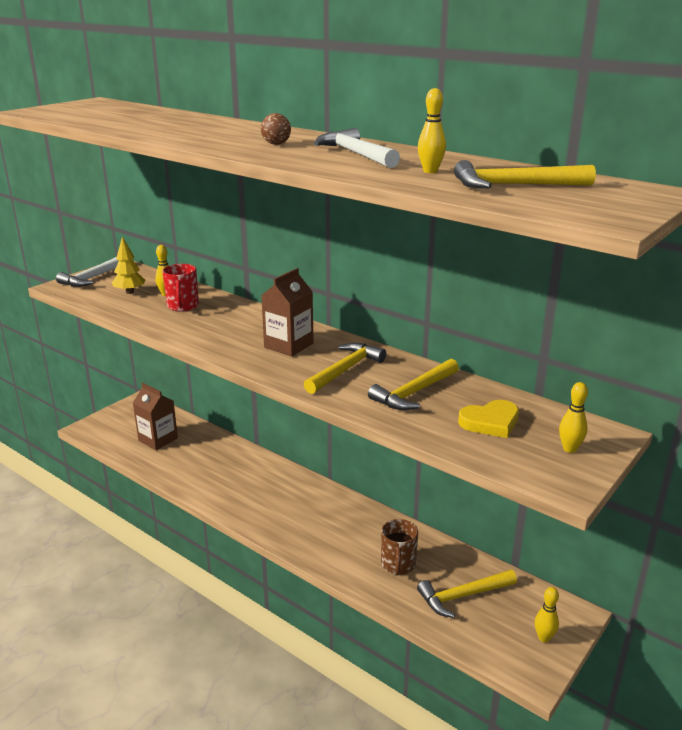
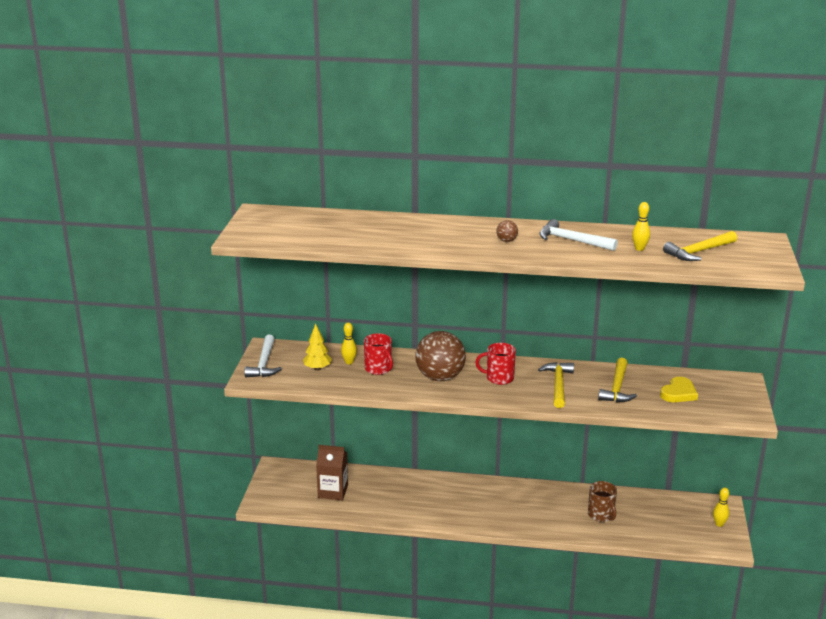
camera: 30 degrees left, 0 degrees up
brown carton [261,268,314,356] -> red mug [475,343,516,385]
yellow hammer [417,570,517,618] -> none
yellow bowling pin [559,382,588,453] -> none
none -> brown ball [415,331,466,381]

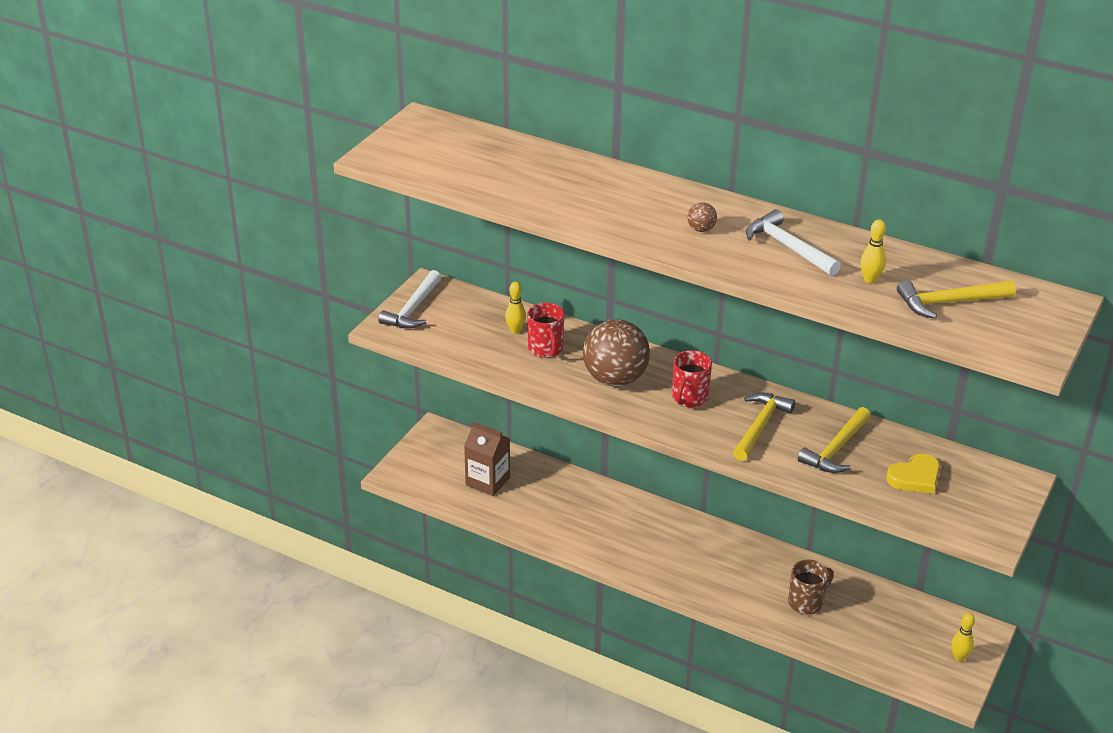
camera: 20 degrees right, 10 degrees up
yellow tree [303,324,332,371] -> none
red mug [475,343,516,385] -> red mug turned 90 degrees counterclockwise [672,350,712,407]
brown mug [588,481,617,522] -> brown mug turned 120 degrees counterclockwise [788,560,834,615]

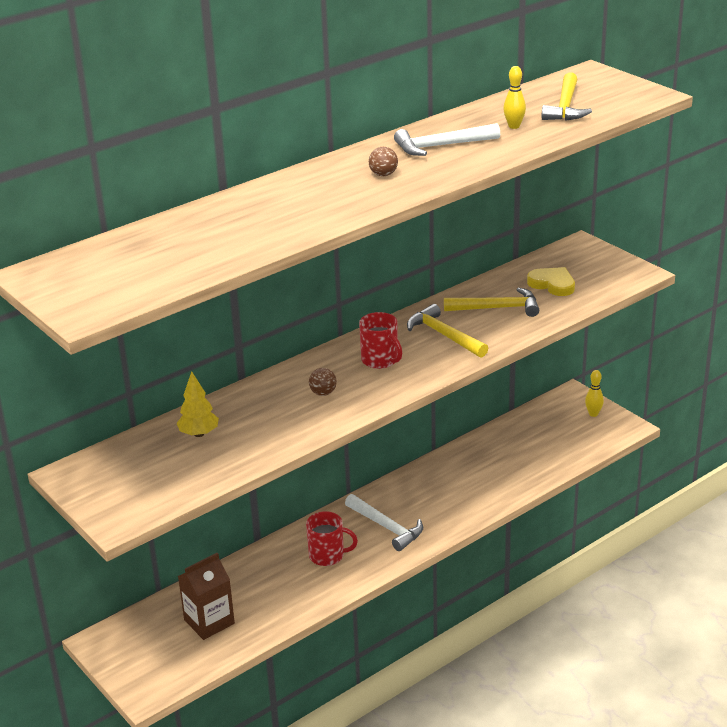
camera: 65 degrees left, 5 degrees down
white hammer [379,270,442,329] -> white hammer moved to [345,494,423,551]
yellow bowling pin [505,282,526,334] -> yellow tree [176,371,219,437]
red mug [528,303,564,358] -> red mug moved to [306,511,358,566]
brown ball [583,319,650,386] -> brown ball [309,368,337,396], size x0.40
brown mug [788,560,834,615] -> none
yellow hammer [798,407,871,473] -> yellow hammer turned 60 degrees counterclockwise [444,288,539,317]
yellow heart [886,454,940,494] -> yellow heart turned 45 degrees counterclockwise [527,267,575,296]

